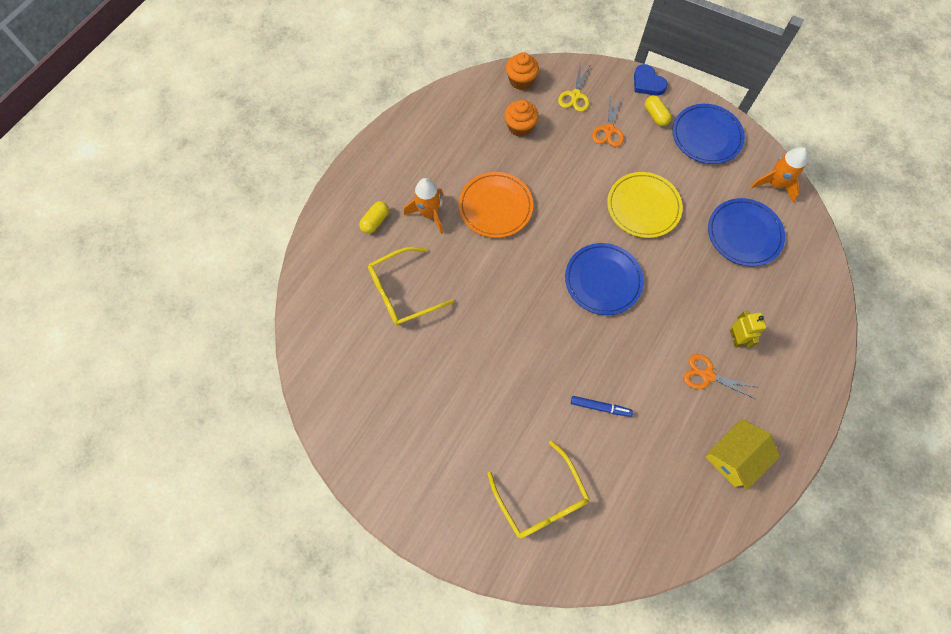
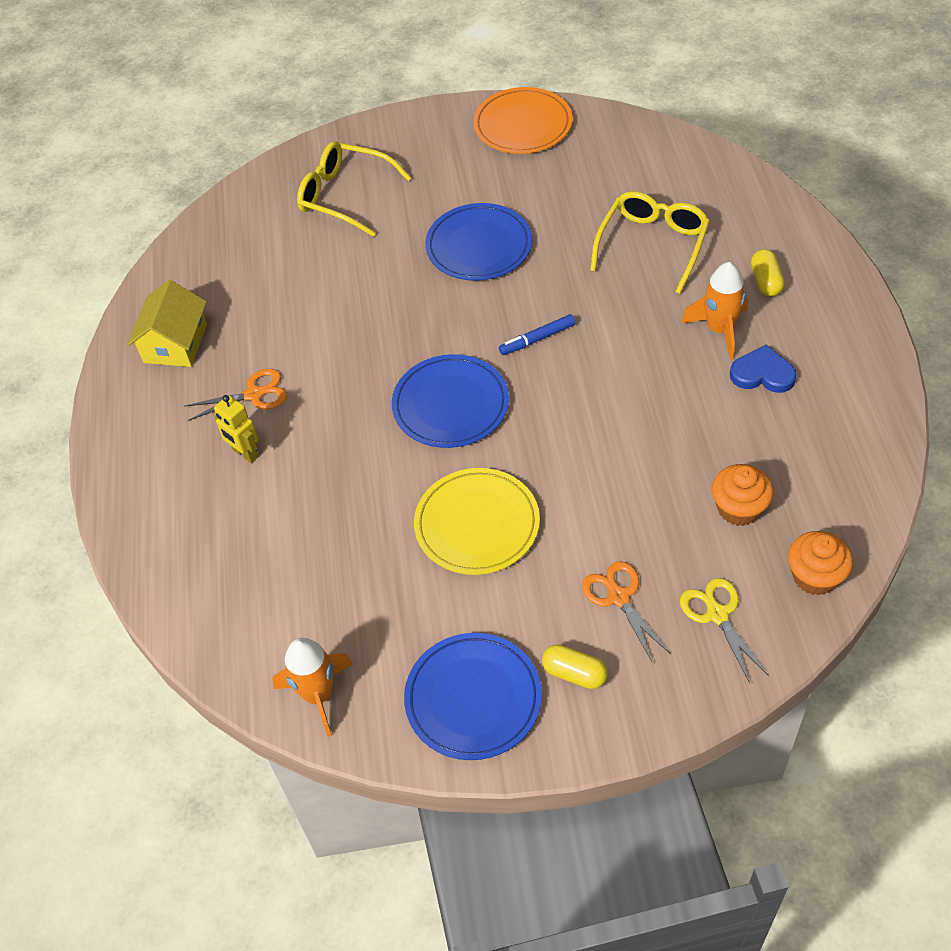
camera: 145 degrees right, 15 degrees down
orange plate [459,172,533,238] -> orange plate moved to [473,87,572,154]
blue marker [571,396,633,417] -> blue marker moved to [499,314,575,355]
blue heart [634,64,668,96] -> blue heart moved to [730,345,797,393]
blue plate [708,198,785,267] -> blue plate moved to [425,203,532,281]

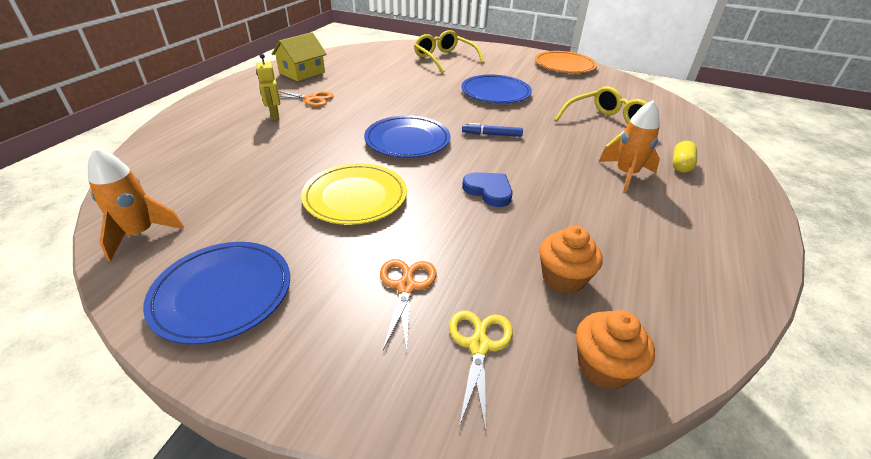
camera: 25 degrees right, 15 degrees down
yellow capsule [542,645,608,689] -> none
blue heart [730,345,797,393] -> blue heart moved to [462,172,513,207]

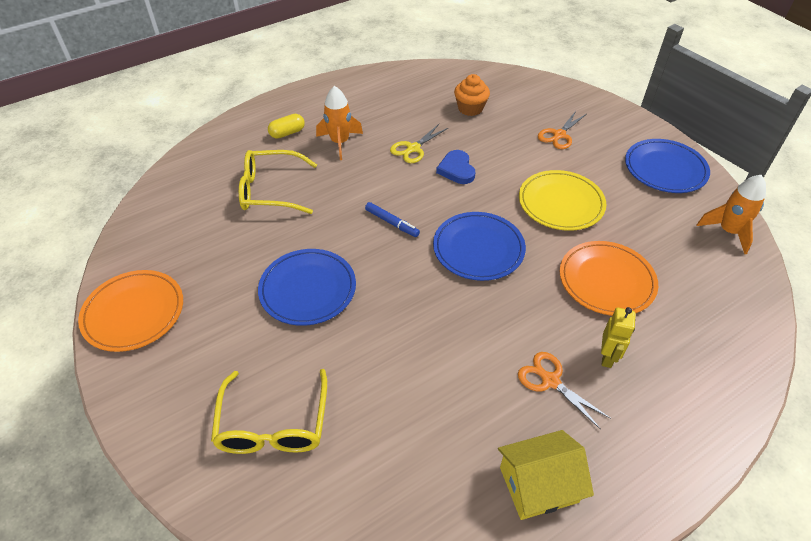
camera: 145 degrees left, 10 degrees up
yellow scissors [449,310,513,432] -> yellow scissors moved to [390,124,448,163]
orange cupcake [576,310,655,390] -> none
none -> orange plate [560,241,658,316]

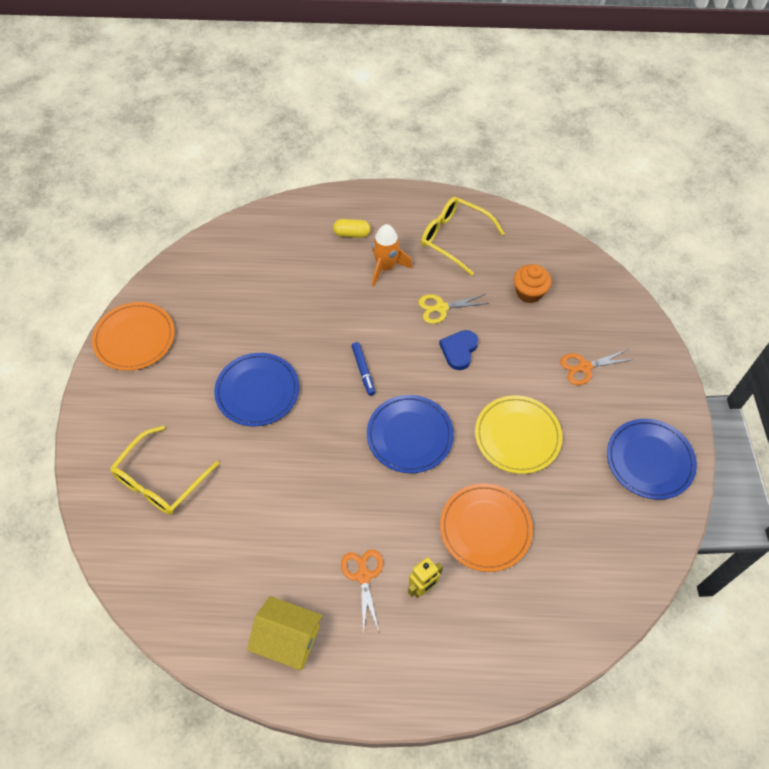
camera: 35 degrees right, 10 degrees up
yellow glasses [239,150,317,214] -> yellow glasses moved to [421,197,505,276]
orange rocket [697,175,766,254] -> none

